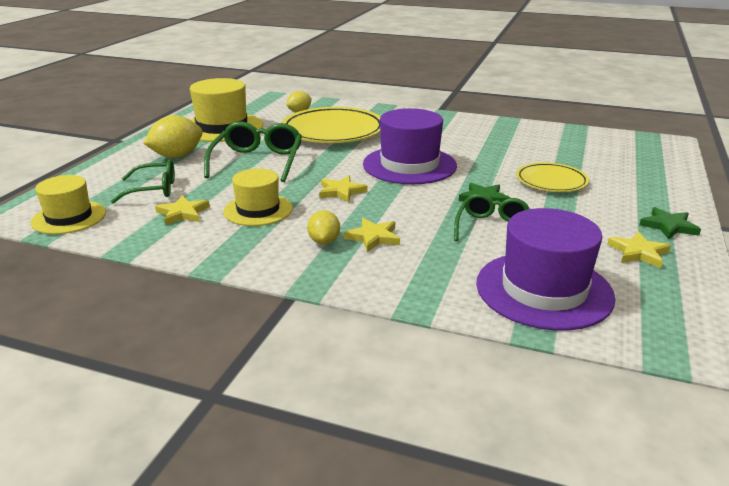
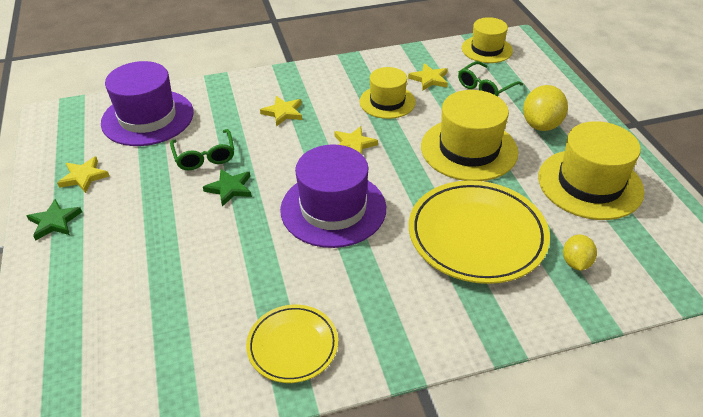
camera: 145 degrees right, 15 degrees up
green glasses [204,121,302,182] -> yellow hat [421,90,518,181]
yellow lemon [307,210,340,245] -> none
yellow plate [516,162,589,192] -> yellow plate moved to [246,304,338,383]

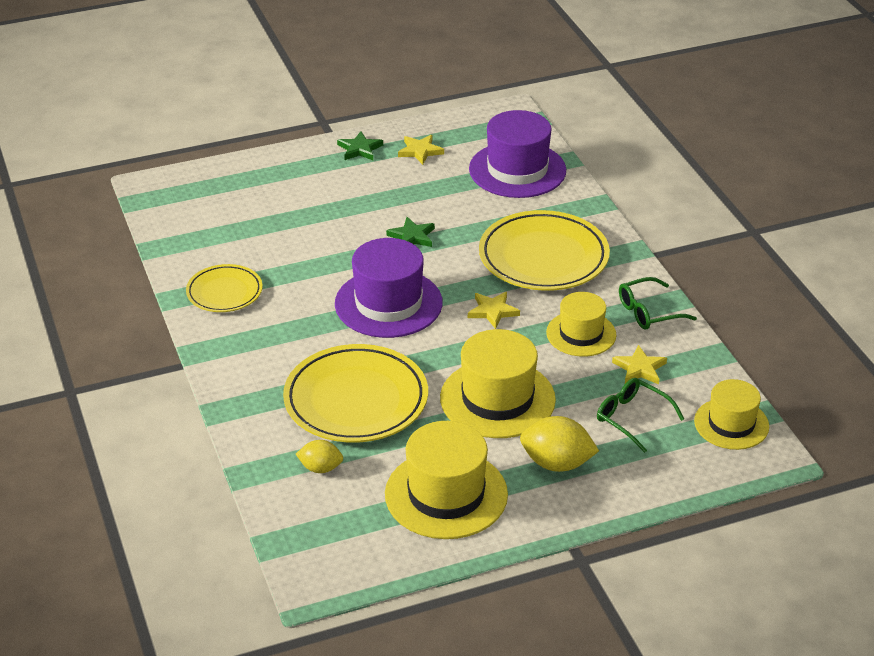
camera: 85 degrees right, 5 degrees down
green glasses [170,129,234,170] -> green glasses moved to [619,277,697,330]
yellow star [260,96,302,127] -> yellow plate [479,210,610,291]

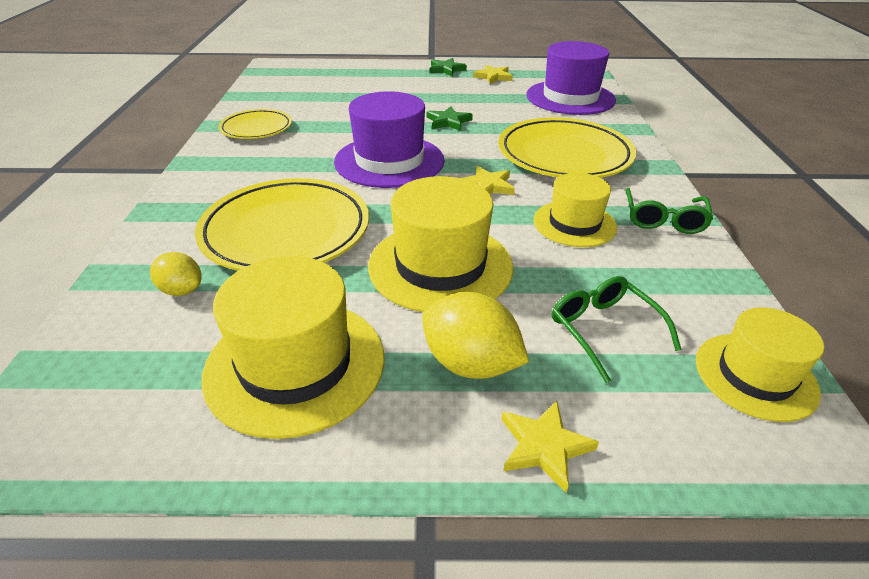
camera: 20 degrees right, 0 degrees up
yellow star [612,345,667,384] -> yellow star moved to [501,401,599,493]
green glasses [619,277,697,330] -> green glasses turned 75 degrees counterclockwise [625,188,713,234]

